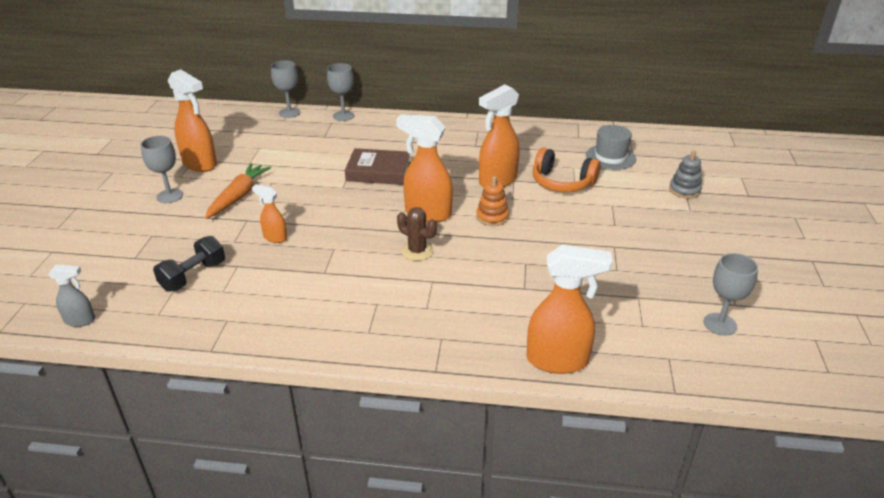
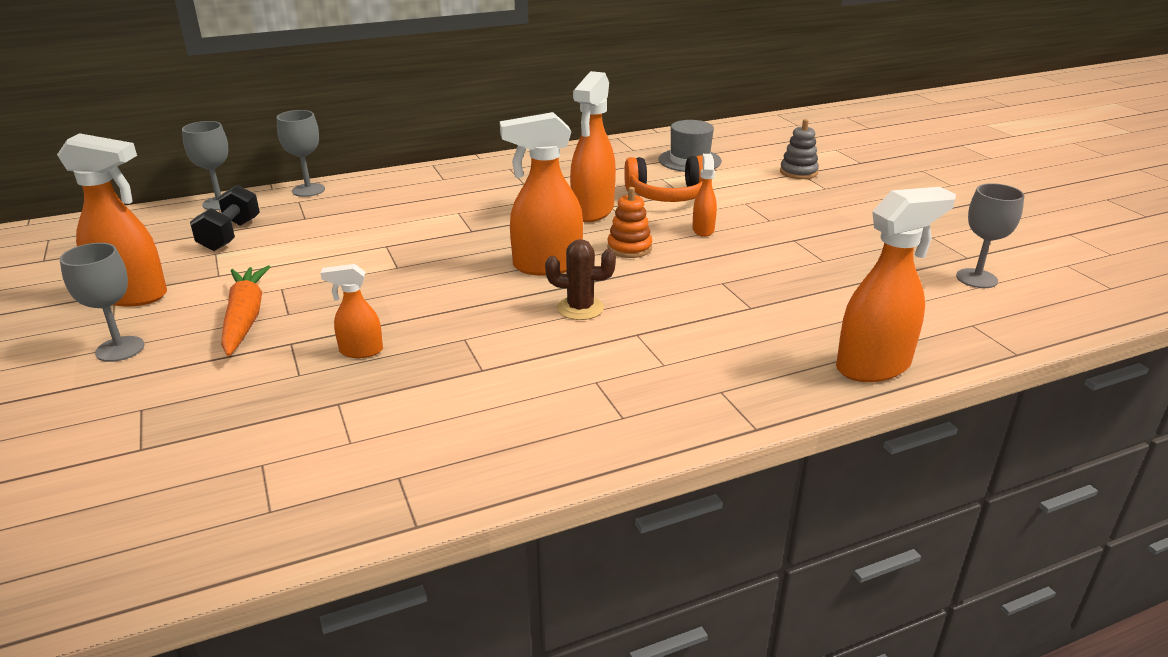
camera: 30 degrees left, 5 degrees down
grey spray bottle [48,264,95,327] -> none
black dumbbell [153,236,225,292] -> black dumbbell moved to [190,185,260,251]
brown book [345,148,410,185] -> none
none -> orange spray bottle [692,154,717,237]

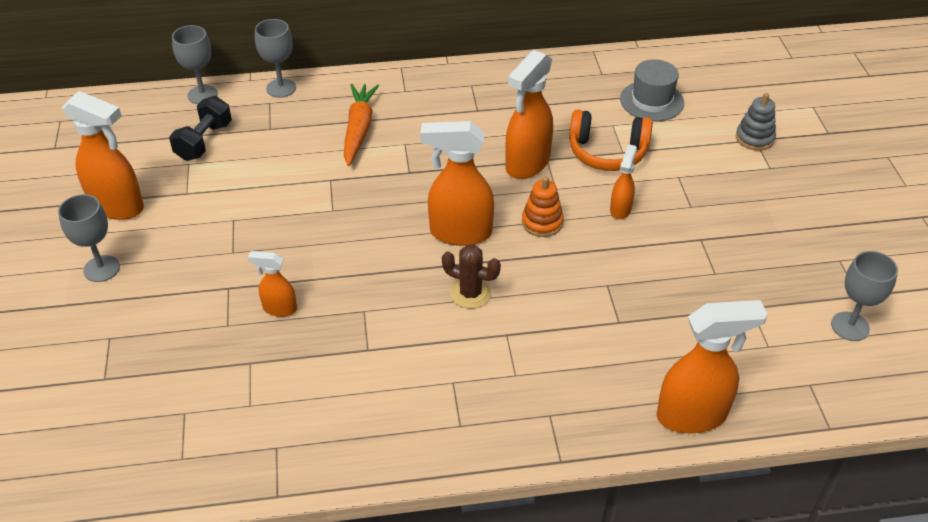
camera: 15 degrees right, 15 degrees up
orange carrot [221,266,270,356] -> orange carrot moved to [344,84,379,166]

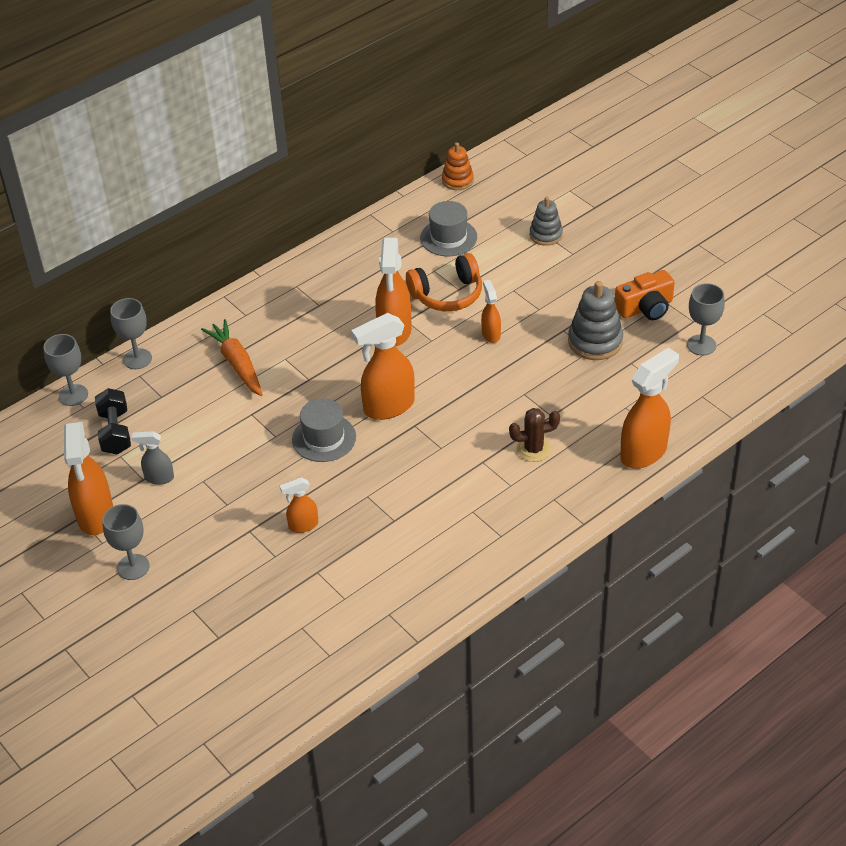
camera: 30 degrees left, 0 degrees up
orange spray bottle [62,91,144,220] -> orange spray bottle turned 90 degrees clockwise [64,422,113,535]
brown cactus [442,245,501,309] -> brown cactus moved to [509,408,560,462]
orange stacking toy [522,177,564,237] -> orange stacking toy moved to [442,142,474,190]
none -> grey spray bottle [132,431,174,485]
none -> grey hat [292,398,356,462]
none -> grey stacking toy [568,281,623,360]
none -> orange camera [615,270,675,320]

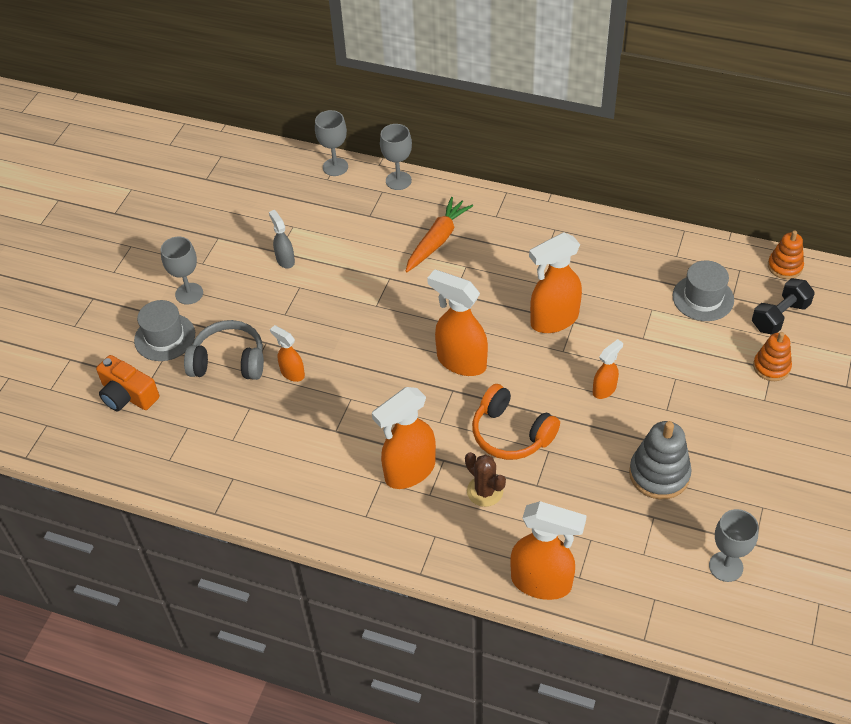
camera: 60 degrees right, 5 degrees up
orange spray bottle [64,422,113,535] -> orange spray bottle moved to [372,387,436,489]
black dumbbell [95,388,131,455] -> black dumbbell moved to [752,278,815,335]
grey hat [292,398,356,462] -> grey hat moved to [134,300,195,361]
orange headphones [406,253,482,311] -> orange headphones moved to [472,384,560,460]
grey stacking toy [530,197,563,246] -> orange stacking toy [753,332,792,381]
orange camera [615,270,675,320] -> orange camera moved to [96,355,159,411]
none -> grey headphones [184,320,264,380]

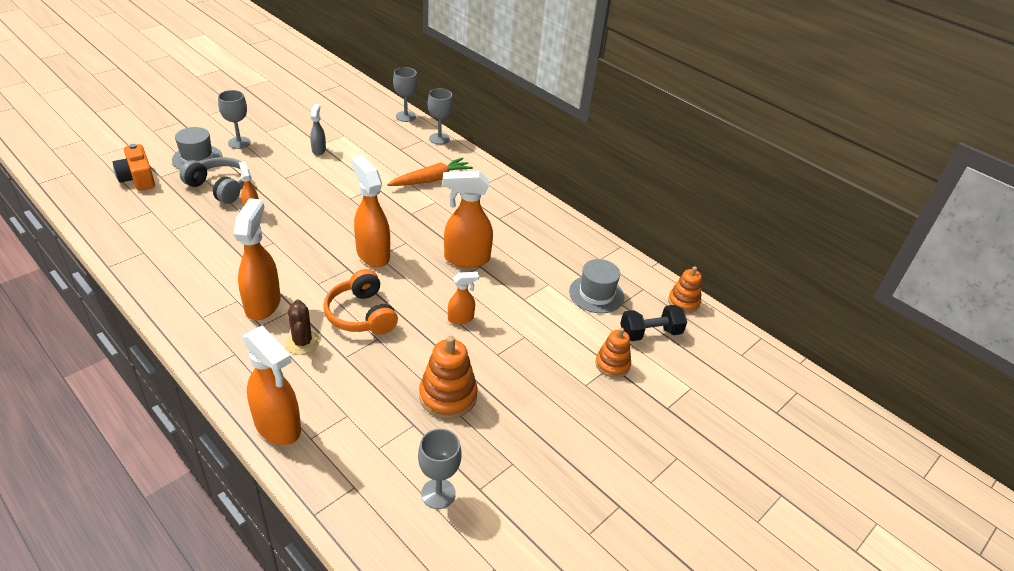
camera: 20 degrees right, 10 degrees down
orange spray bottle [372,387,436,489] -> orange spray bottle turned 105 degrees clockwise [234,198,281,320]
grey stacking toy [629,421,692,499] -> orange stacking toy [419,336,478,419]

